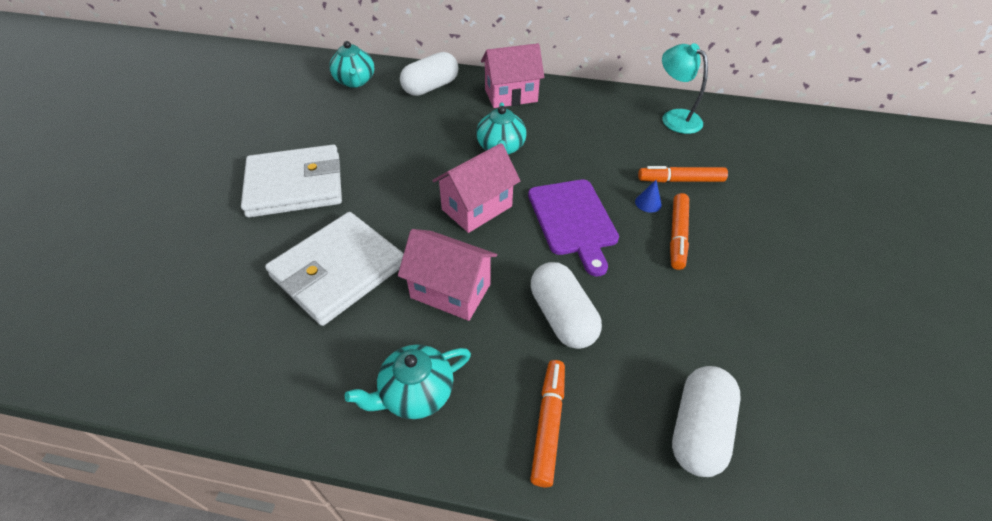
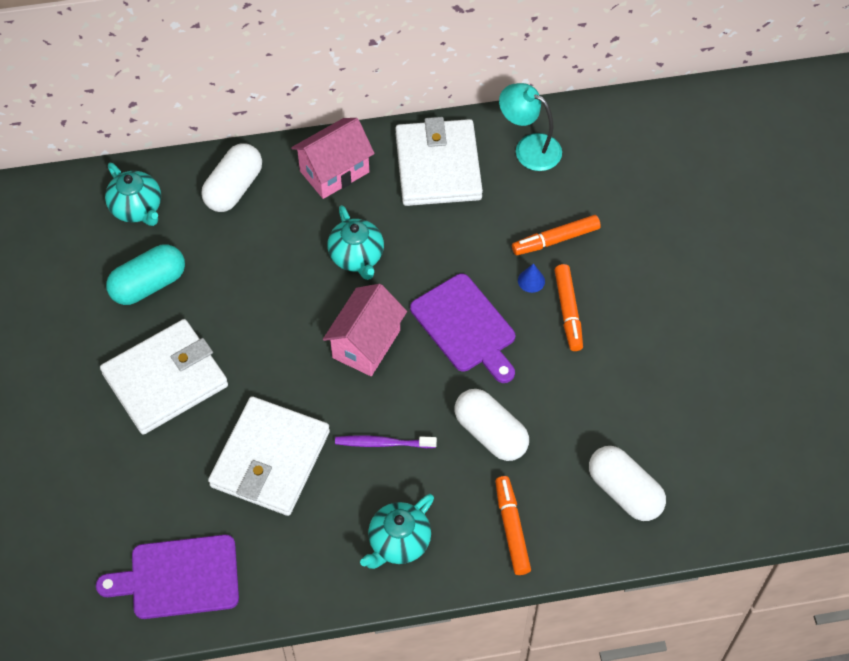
camera: 20 degrees left, 10 degrees up
pink house [398,229,497,321] -> purple toothbrush [335,435,437,448]
white capsule [672,366,741,477] -> white capsule turned 45 degrees counterclockwise [589,446,666,521]
none -> purple cutting board [96,535,239,619]
none -> turquoise capsule [106,244,185,305]
none -> white wallet [395,117,483,206]

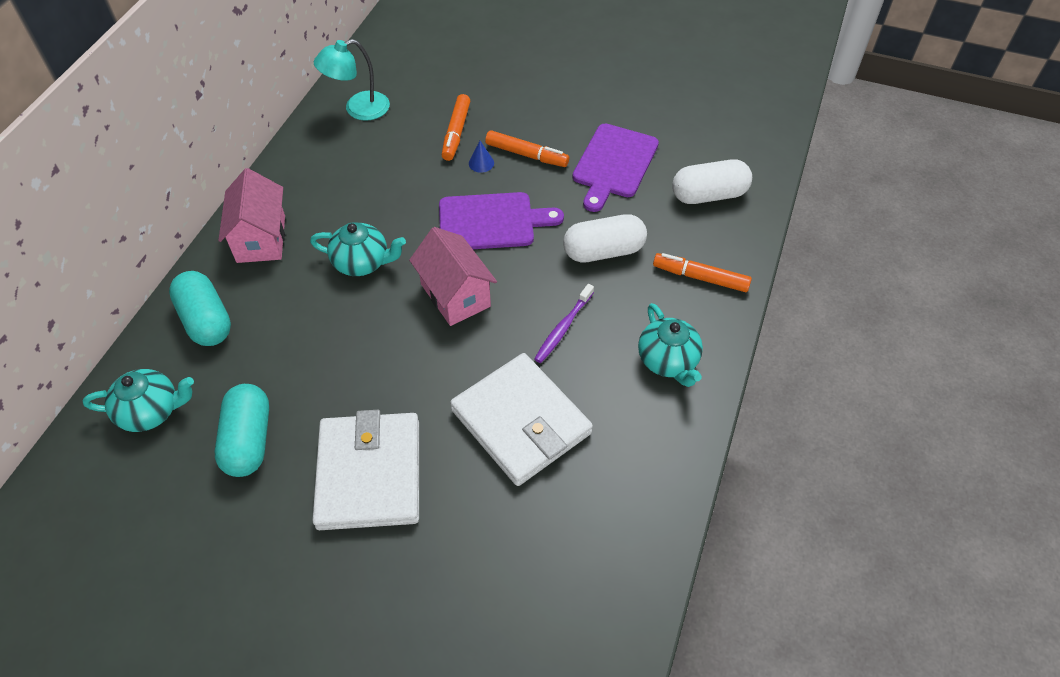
camera: 60 degrees left, 5 degrees down
purple cutting board [96,535,239,619] -> purple cutting board moved to [573,124,659,212]
white capsule [201,143,262,212] -> turquoise capsule [169,271,231,346]
white wallet [395,117,483,206] -> none

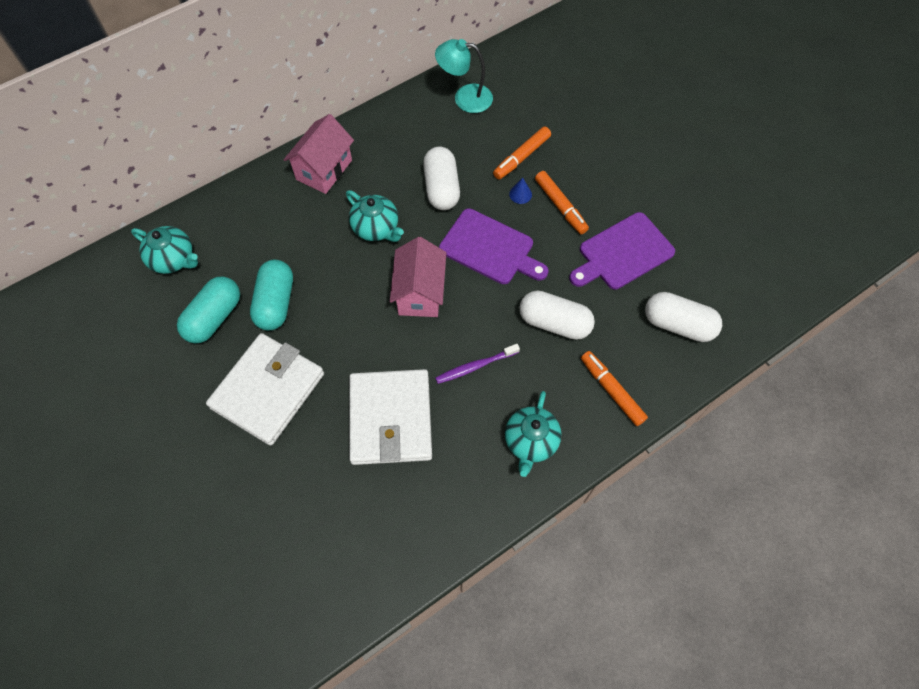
camera: 35 degrees right, 10 degrees up
turquoise capsule [169,271,231,346] -> turquoise capsule moved to [250,260,293,330]
none -> white capsule [423,147,460,210]

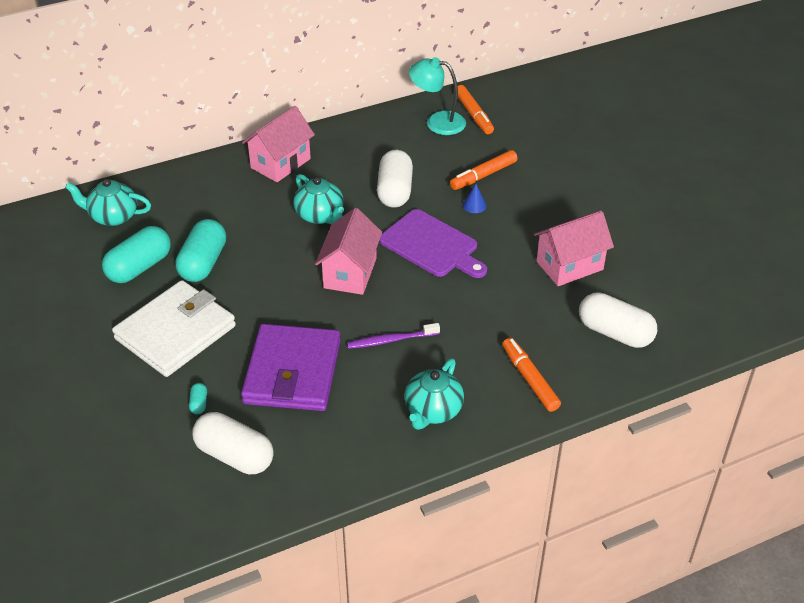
camera: 10 degrees right, 20 degrees down
turquoise teapot [131,226,198,274] -> turquoise teapot turned 150 degrees clockwise [65,179,151,226]
white wallet [349,369,432,465] -> purple wallet [241,324,341,411]
white capsule [519,291,595,340] -> white capsule moved to [192,412,274,474]
orange marker [535,171,589,234] -> orange marker moved to [454,85,494,134]
purple cutting board [569,212,675,290] -> pink house [534,211,614,286]
none -> turquoise capsule [189,383,207,414]

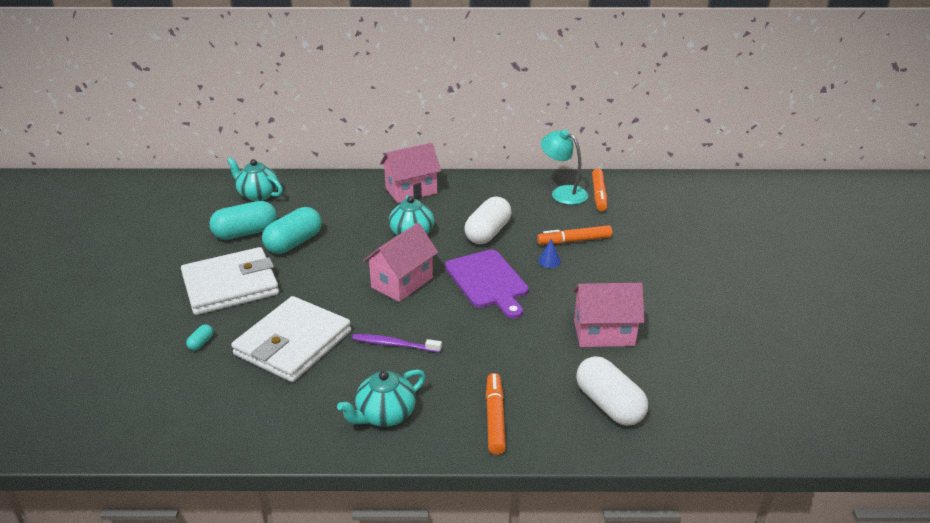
camera: 25 degrees right, 10 degrees down
white capsule [192,412,274,474] -> none
purple wallet [241,324,341,411] -> white wallet [231,296,351,382]

